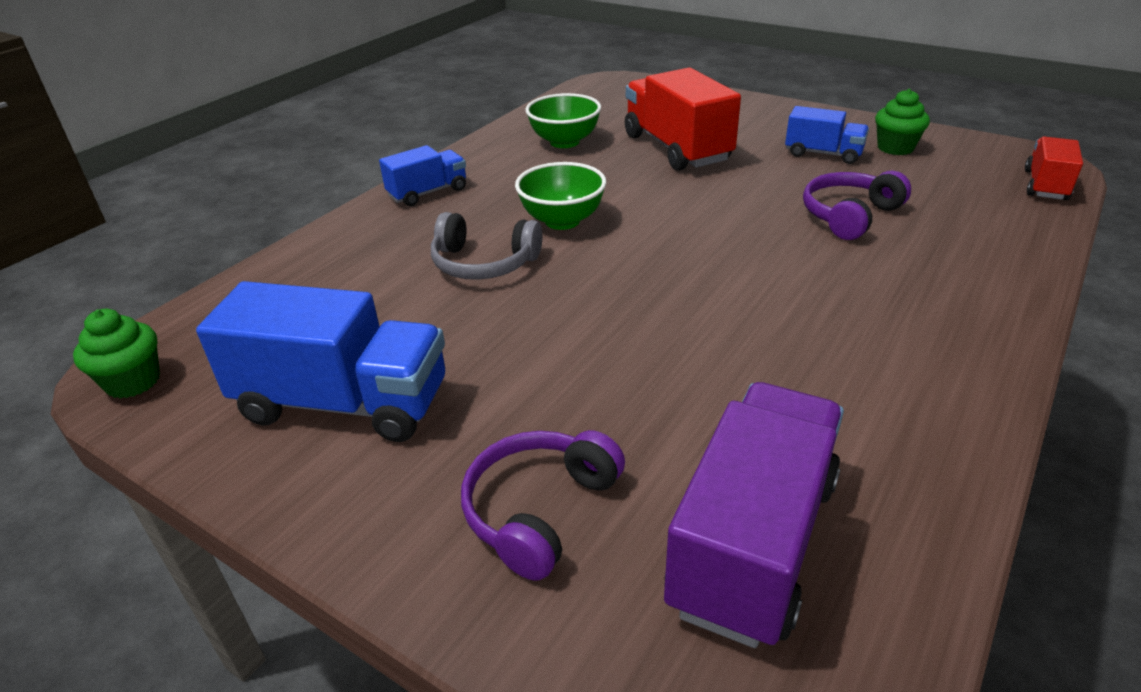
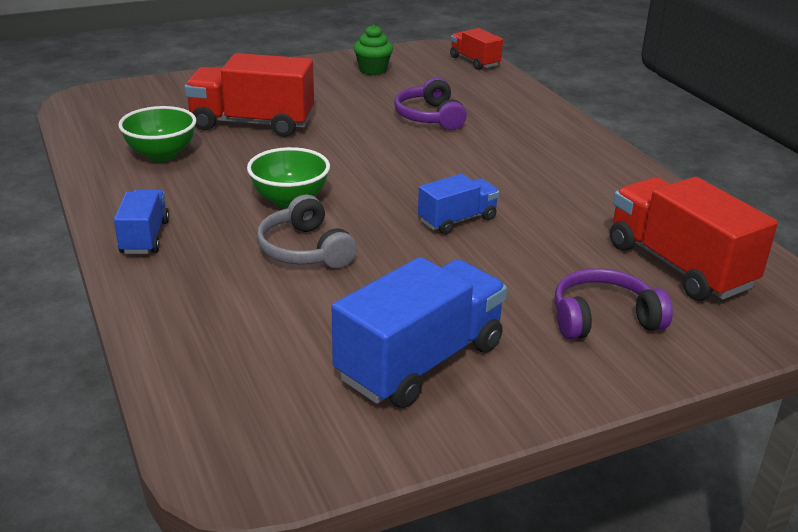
camera: 60 degrees left, 5 degrees down
green cupcake [73,309,160,398] -> none
grey headphones [431,212,542,280] -> grey headphones turned 105 degrees clockwise [257,194,357,268]
purple headphones [461,430,625,581] -> purple headphones turned 105 degrees clockwise [554,268,673,340]
purple truck [664,382,844,648] -> red truck [610,177,778,301]
blue truck [785,106,869,164] -> blue truck moved to [418,174,499,234]

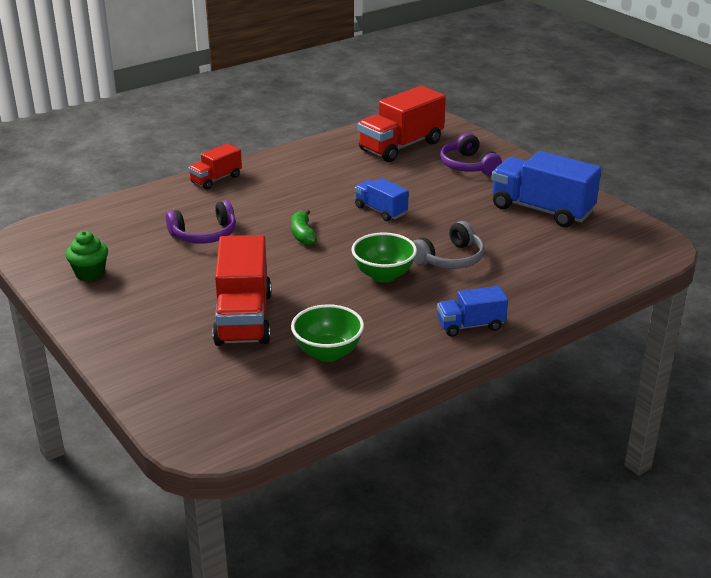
camera: 100 degrees left, 0 degrees up
red truck [450,28,503,70] -> red truck moved to [188,143,242,190]
none -> green banana [291,209,317,245]

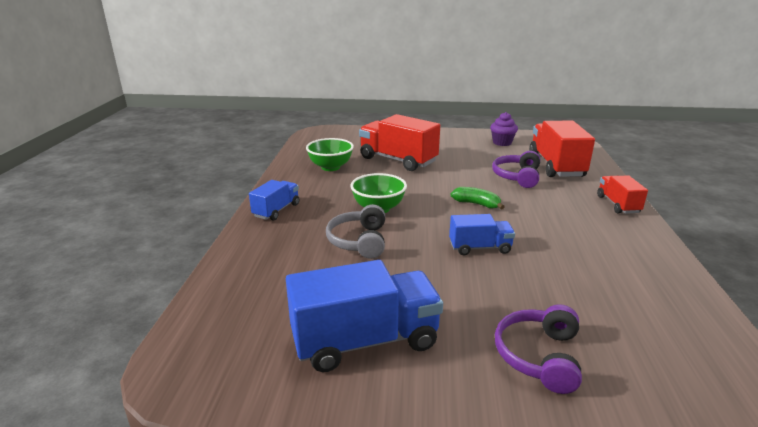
camera: 130 degrees right, 5 degrees down
green cupcake [66,231,108,281] -> purple cupcake [490,112,518,146]
red truck [358,86,446,162] -> red truck moved to [529,121,595,177]
purple headphones [440,133,502,175] -> purple headphones turned 90 degrees counterclockwise [495,304,582,394]

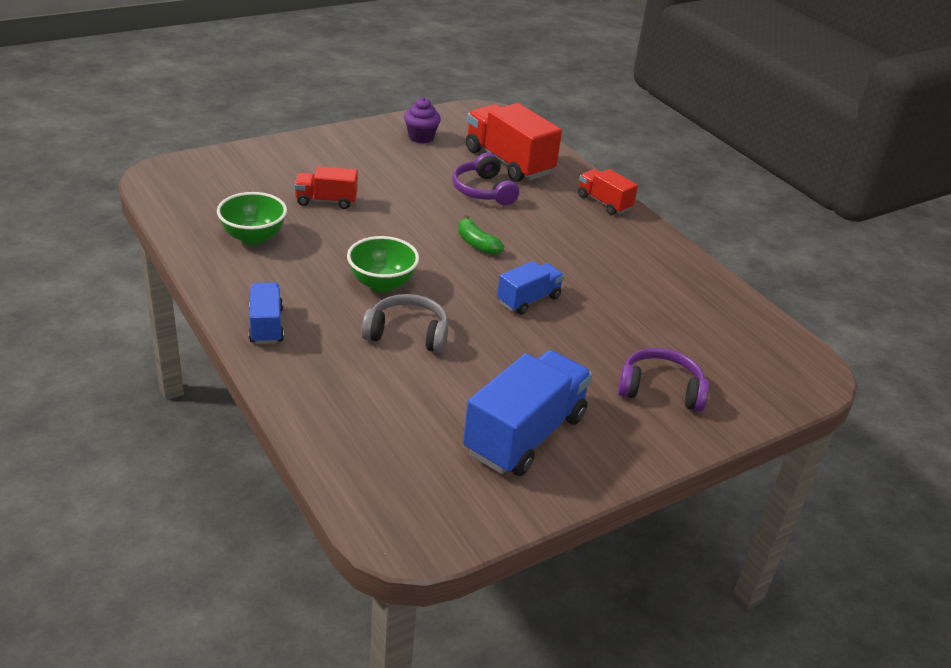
camera: 40 degrees left, 10 degrees up
grey headphones [326,204,385,259] -> grey headphones turned 135 degrees clockwise [361,294,448,353]
red truck [359,114,440,171] -> red truck [294,166,358,209], size x0.55
green banana [451,187,505,210] -> green banana turned 120 degrees counterclockwise [458,215,504,255]
purple headphones [495,304,582,394] -> purple headphones turned 120 degrees clockwise [618,348,709,412]

